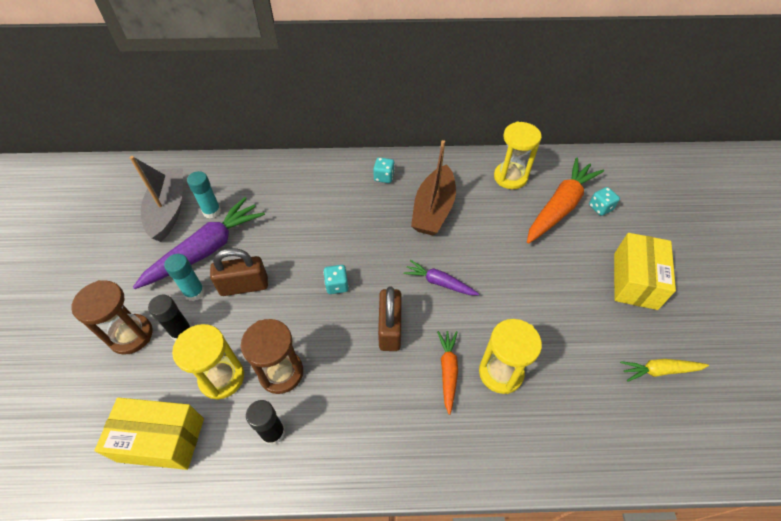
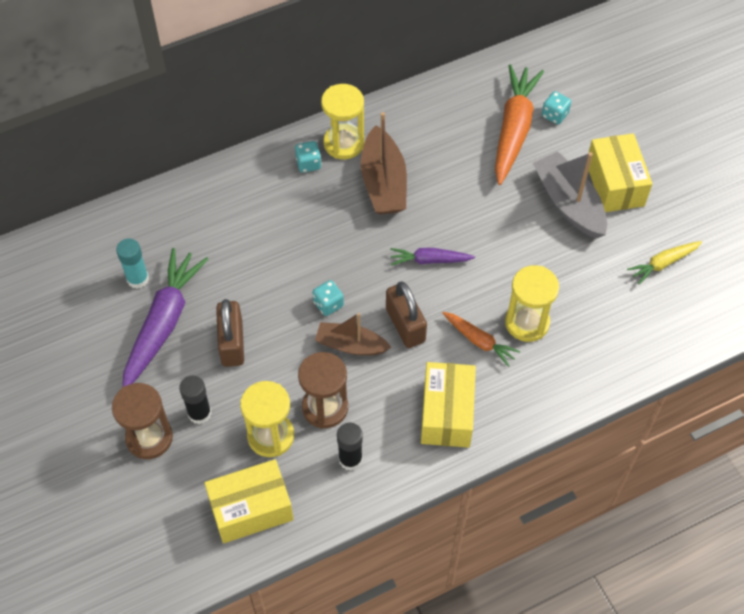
camera: 25 degrees left, 5 degrees up
grey boat [130,156,183,242] -> grey boat moved to [533,151,607,238]
turquoise glue stick [164,254,205,301] -> none
brown padlock [210,248,268,296] -> brown padlock turned 60 degrees counterclockwise [216,299,244,367]
orange carrot [437,331,458,415] -> orange carrot turned 150 degrees clockwise [442,312,520,367]
yellow hourglass [494,121,542,189] -> yellow hourglass moved to [321,84,364,159]
none -> brown boat [315,313,392,356]
none -> yellow box [421,362,476,448]

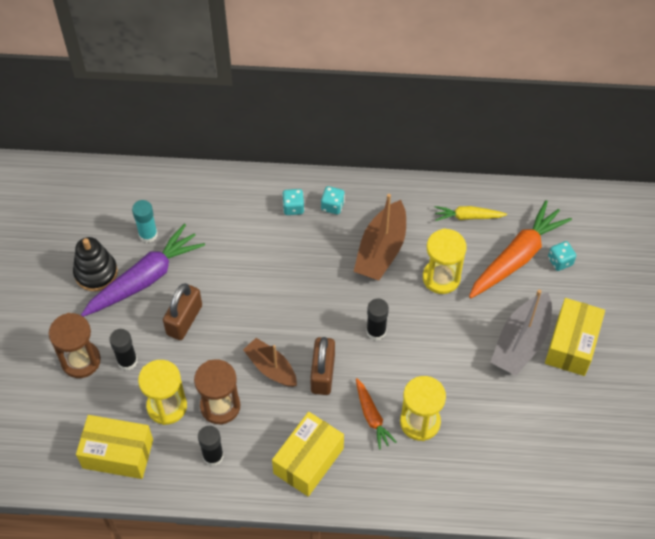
camera: 30 degrees right, 0 degrees up
turquoise dice [312,280,344,316] -> turquoise dice moved to [282,189,304,215]
yellow hourglass [321,84,364,159] -> yellow hourglass moved to [423,228,467,294]
purple carrot [390,248,475,266] -> black glue stick [366,299,389,341]
grey boat [533,151,607,238] -> grey boat turned 150 degrees counterclockwise [490,289,552,376]
yellow carrot [627,241,702,284] -> yellow carrot moved to [435,206,507,221]
none -> black stacking toy [73,237,118,291]

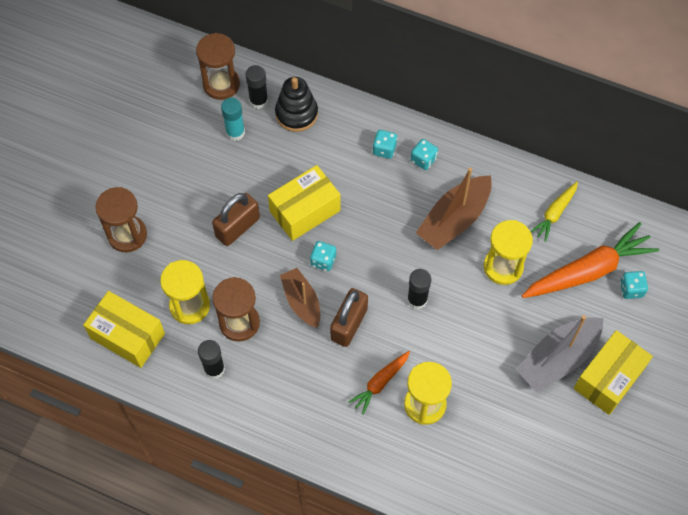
camera: 20 degrees right, 5 degrees up
black stacking toy [73,237,118,291] -> black stacking toy moved to [275,77,318,132]
purple carrot [81,223,205,317] -> none
black glue stick [109,329,137,370] -> black glue stick moved to [245,65,268,109]
yellow box [272,412,344,497] -> yellow box moved to [268,165,341,241]
orange carrot [356,378,397,450] -> orange carrot turned 45 degrees clockwise [348,351,410,415]
yellow carrot [435,206,507,221] -> yellow carrot turned 75 degrees counterclockwise [530,182,578,242]
none -> brown hourglass [196,33,240,100]
none -> turquoise dice [310,241,336,271]

